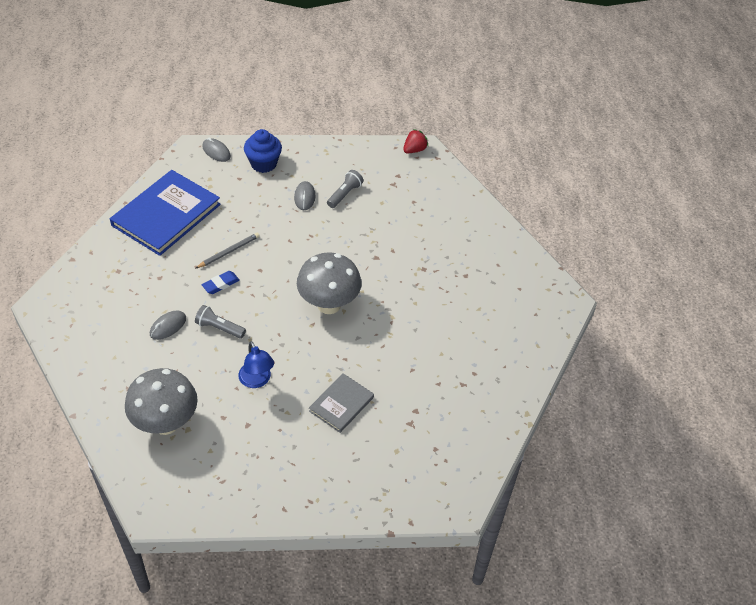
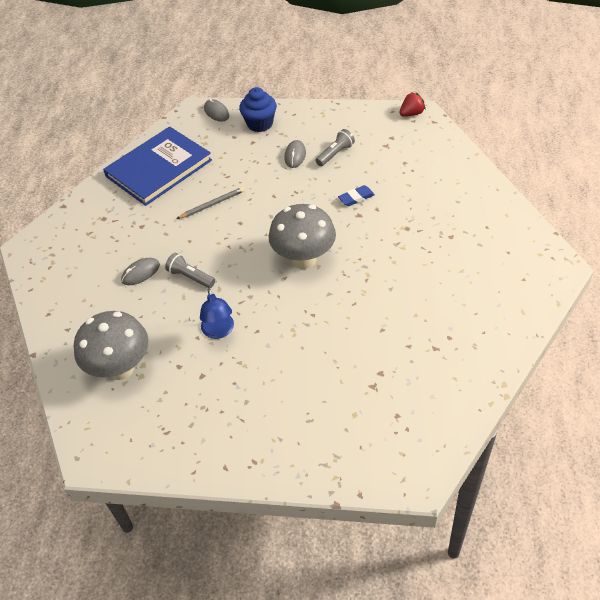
camera: 15 degrees right, 0 degrees up
blue eraser [201,271,240,294] -> blue eraser moved to [338,185,375,206]
grey book [309,373,374,433] -> none

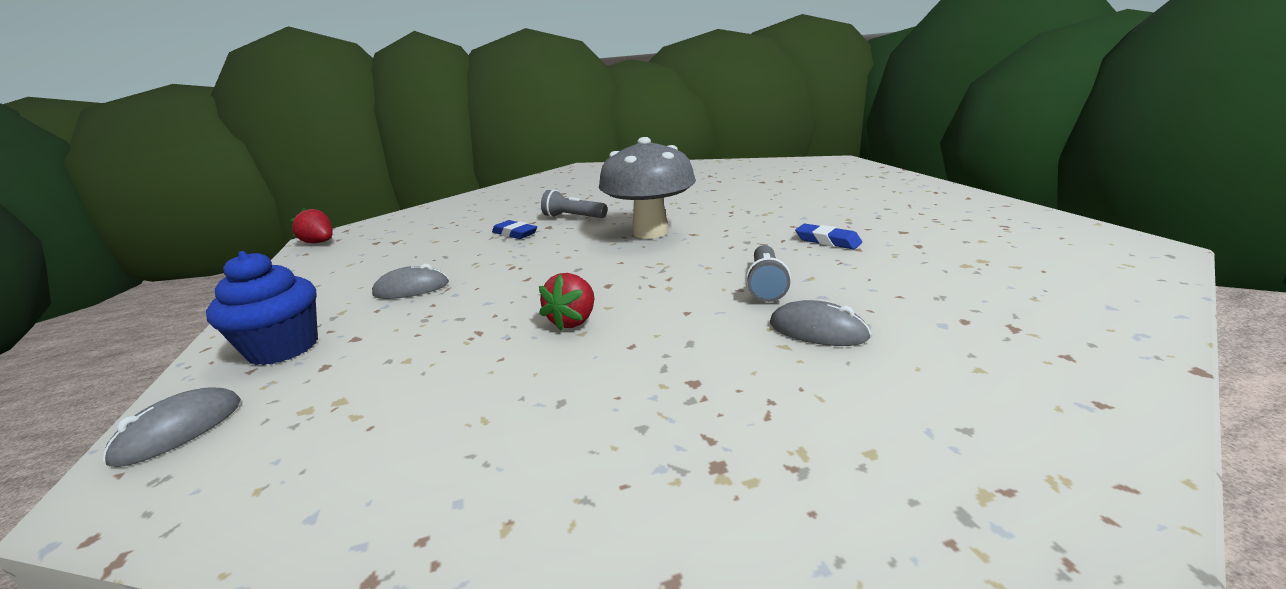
camera: 115 degrees left, 25 degrees down
grey mushroom [74,311,149,380] -> none
blue book [103,126,212,206] -> none
grey pencil [177,187,245,219] -> red strawberry [539,273,594,331]
blue lamp [200,288,234,339] -> blue eraser [795,223,862,249]
grey flashlight [316,129,355,166] -> grey flashlight moved to [541,190,607,218]

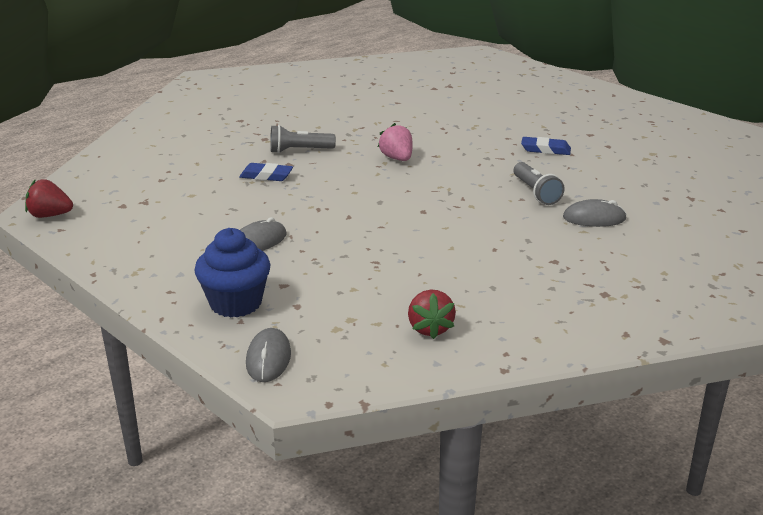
camera: 30 degrees left, 5 degrees up
red strawberry [539,273,594,331] -> red strawberry moved to [408,289,456,339]
grey mushroom [599,137,696,239] -> pink strawberry [378,123,412,161]

